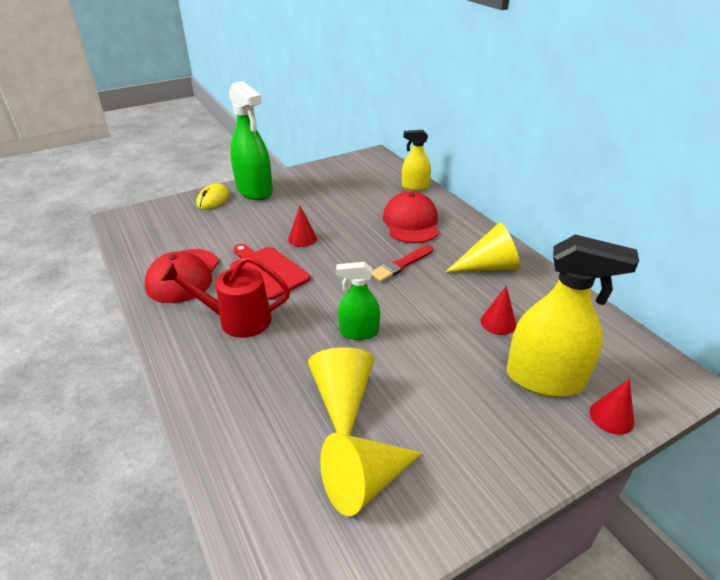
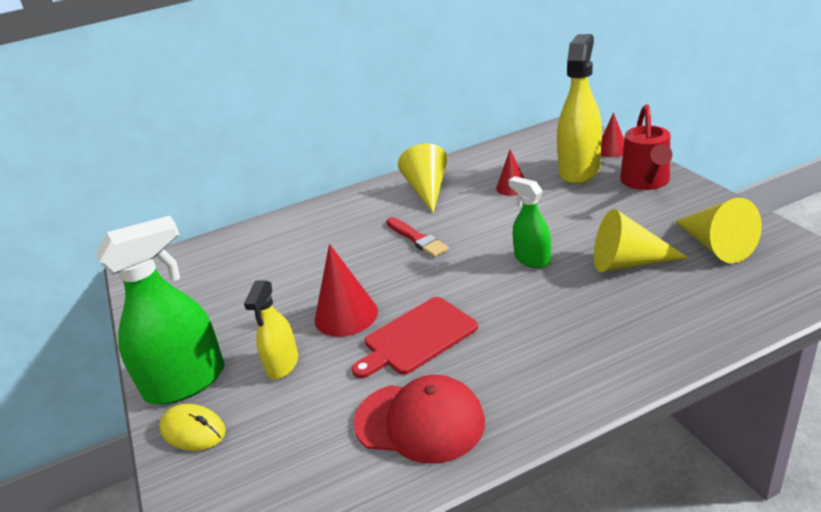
camera: 80 degrees left, 5 degrees down
red watering can [161,256,290,338] -> red watering can moved to [620,104,672,190]
red cone [288,206,317,247] -> red cone [314,244,378,337], size x1.62
green spray bottle [336,262,380,340] -> green spray bottle turned 135 degrees clockwise [508,176,551,268]
red cap [383,191,438,243] -> none
yellow spray bottle [402,130,431,191] -> yellow spray bottle moved to [244,280,298,379]

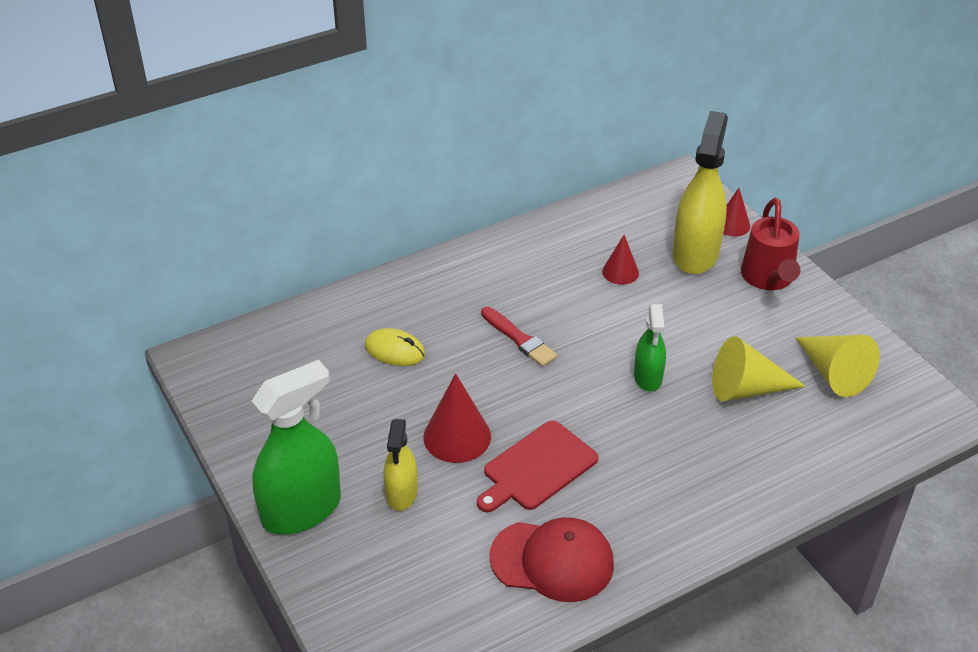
camera: 10 degrees left, 10 degrees up
yellow mouse [159,404,226,451] -> yellow mouse moved to [365,328,425,366]
yellow cone [398,144,448,213] -> none
green spray bottle [508,176,551,268] -> green spray bottle turned 135 degrees counterclockwise [634,304,666,392]

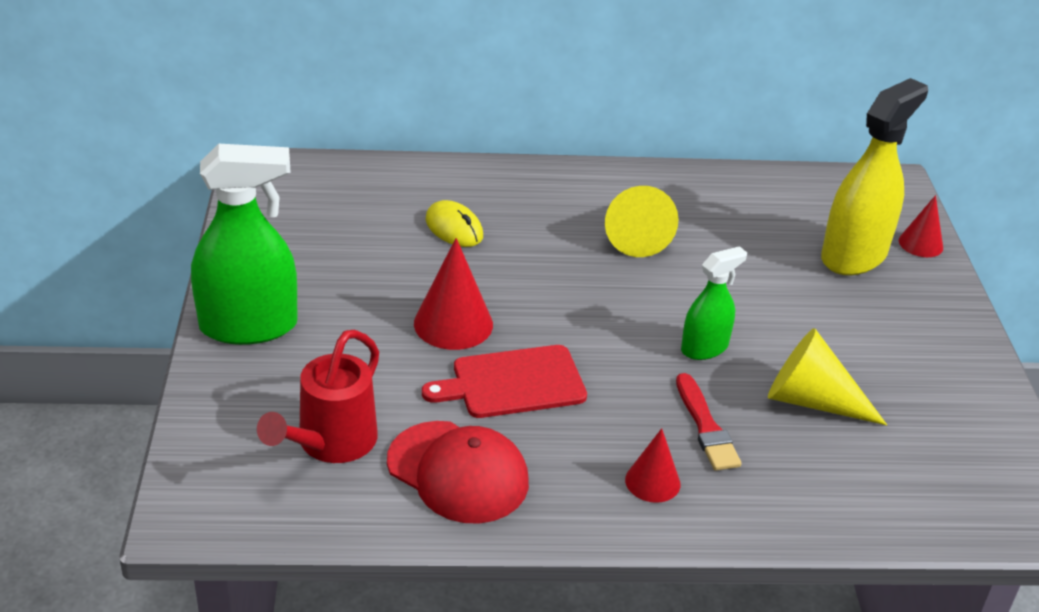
camera: 25 degrees right, 5 degrees down
yellow spray bottle [384,419,418,511] -> none
red brush [481,307,558,367] -> red brush moved to [676,373,742,471]
red cone [602,235,639,285] -> red cone moved to [625,428,681,503]
green spray bottle [634,304,666,392] -> green spray bottle turned 150 degrees counterclockwise [681,246,747,360]
red watering can [741,198,801,290] -> red watering can moved to [257,330,379,463]
yellow cone [796,335,880,397] -> yellow cone moved to [605,186,679,257]

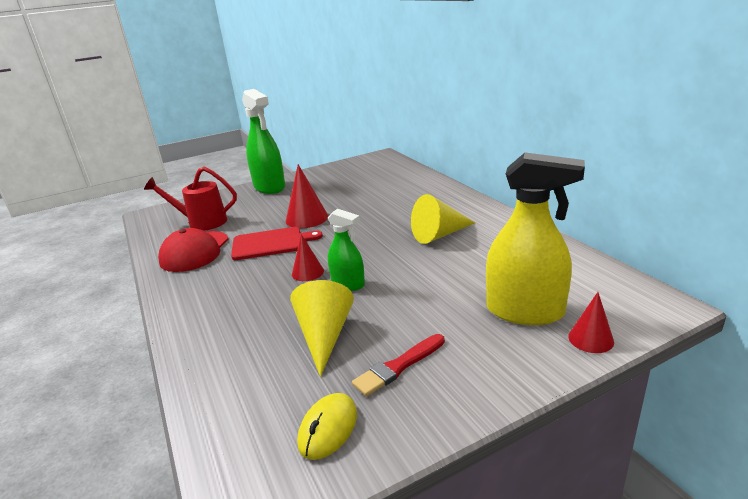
camera: 70 degrees right, 10 degrees down
red cutting board [422,345,587,418] -> red cutting board turned 120 degrees clockwise [231,227,323,260]
yellow mouse [426,200,483,247] -> yellow mouse moved to [297,393,357,460]
red cone [625,428,681,503] -> red cone moved to [292,234,324,281]
red brush [676,373,742,471] -> red brush moved to [352,334,445,397]

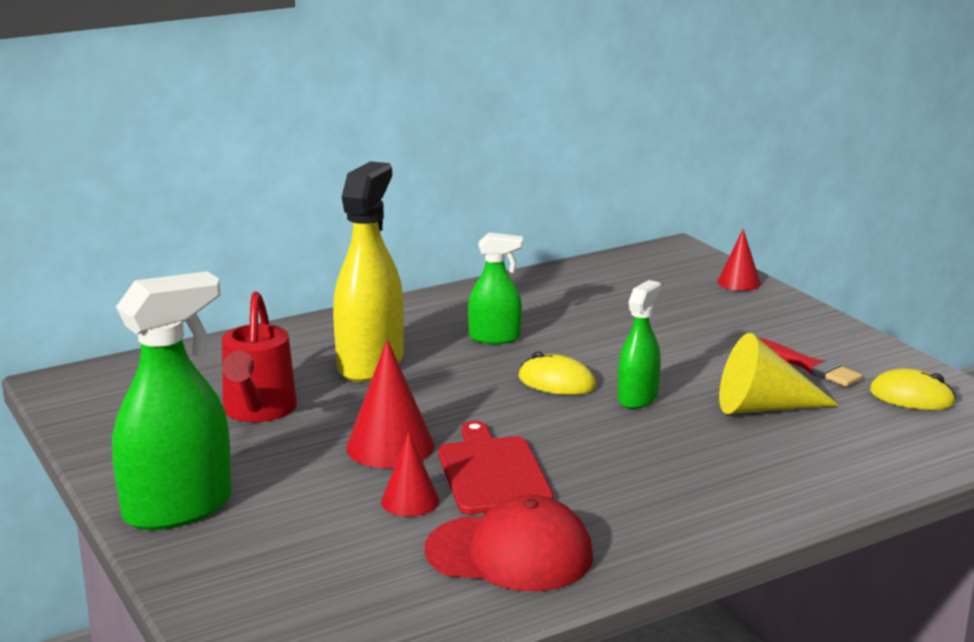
camera: 95 degrees left, 5 degrees down
red watering can [144,167,237,231] -> red watering can moved to [222,292,297,422]
red cone [292,234,324,281] -> red cone moved to [381,432,440,517]
yellow cone [411,194,475,244] -> green spray bottle [468,232,523,344]
yellow spray bottle [486,152,585,325] -> yellow spray bottle moved to [333,161,404,382]
none -> yellow mouse [518,352,596,395]

